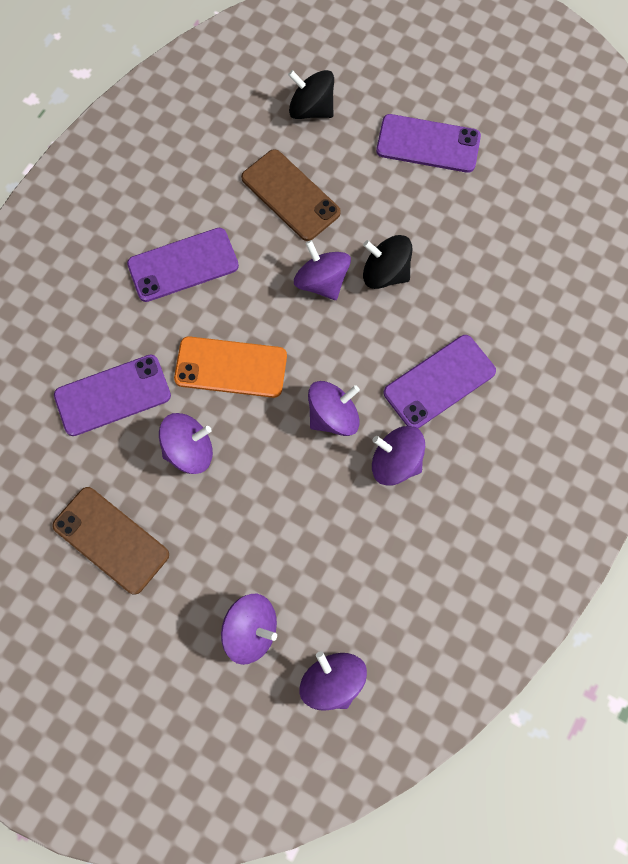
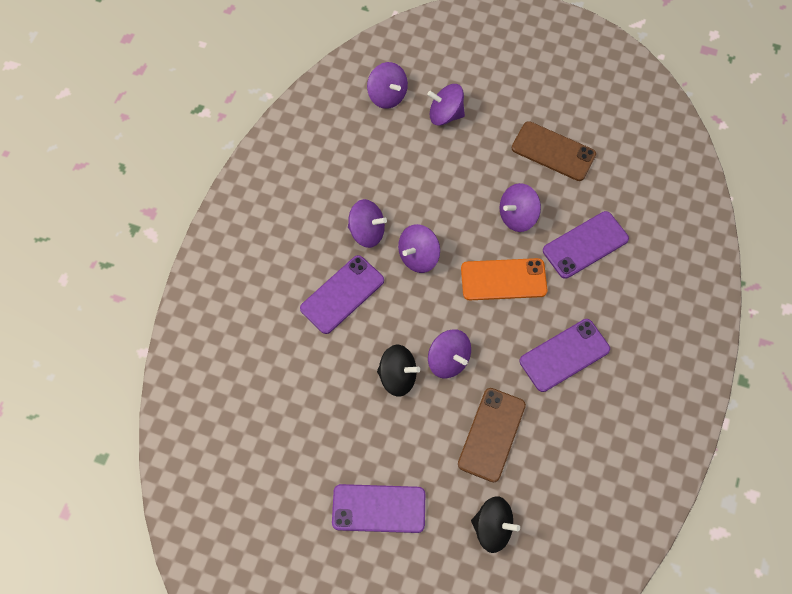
camera: 170 degrees right, 5 degrees down
brown phone [241,149,341,241] -> brown phone turned 75 degrees clockwise [458,388,526,482]

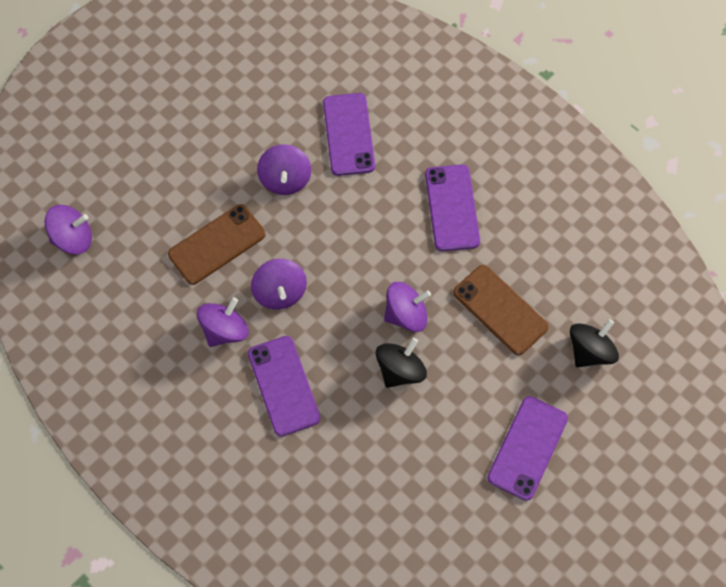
camera: 65 degrees left, 0 degrees up
purple spinning top [427,84,465,126] -> none
orange phone [461,258,547,300] -> none
brown phone [512,121,596,181] -> brown phone moved to [168,204,265,285]

